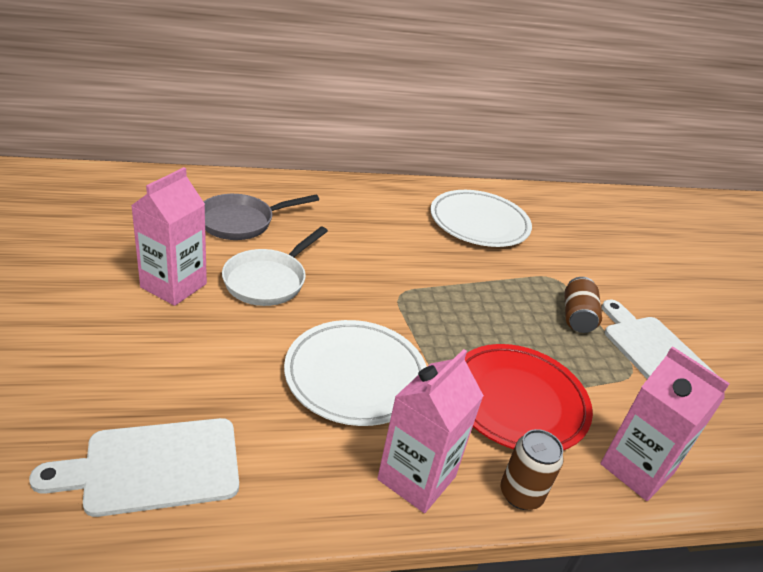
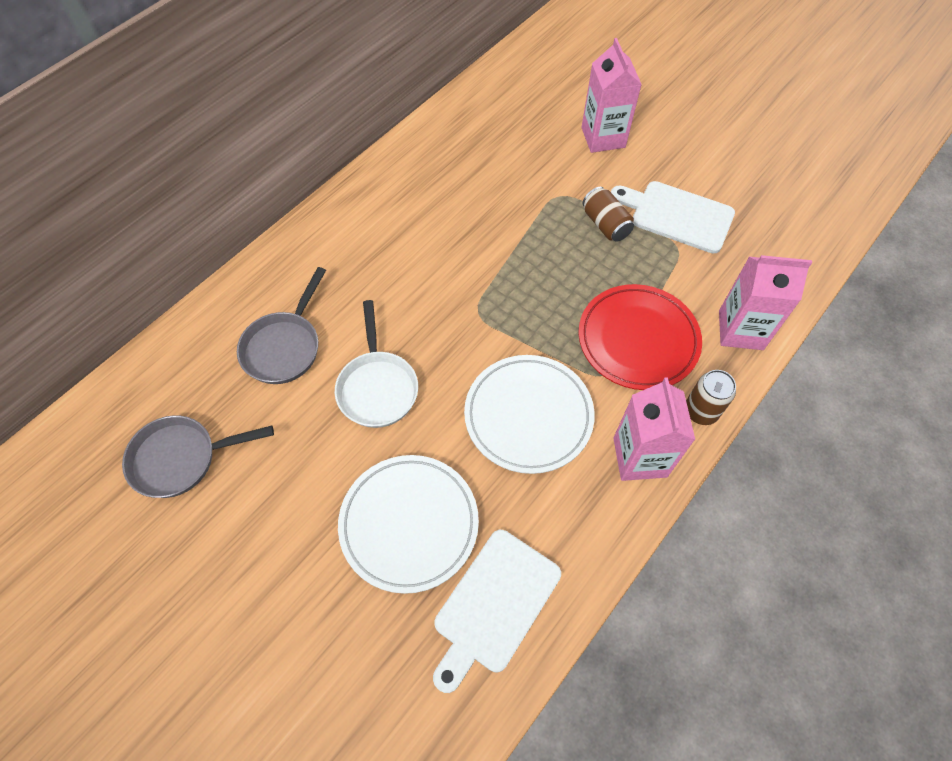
camera: 35 degrees left, 25 degrees up
pink carton [131,167,207,306] -> pink carton moved to [581,38,642,153]
white plate [430,190,532,247] -> white plate moved to [338,455,479,594]
none -> grey pan [122,415,274,498]

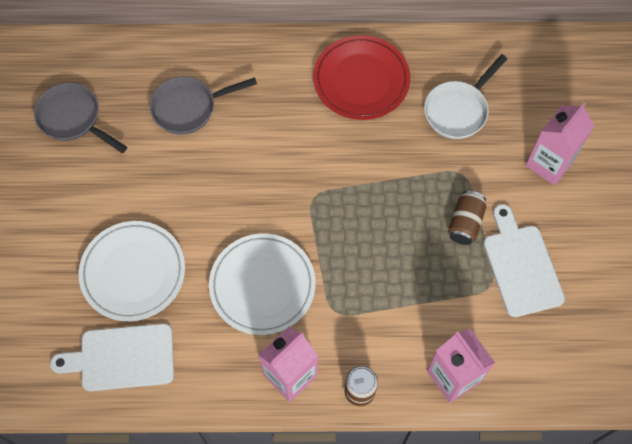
camera: 50 degrees right, 5 degrees up
white pan [335,300,418,428] -> white pan moved to [424,54,507,139]
red plate [578,284,702,390] -> red plate moved to [313,35,410,120]

